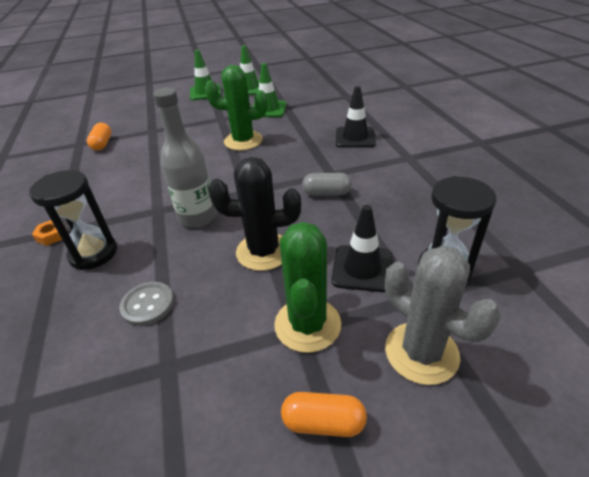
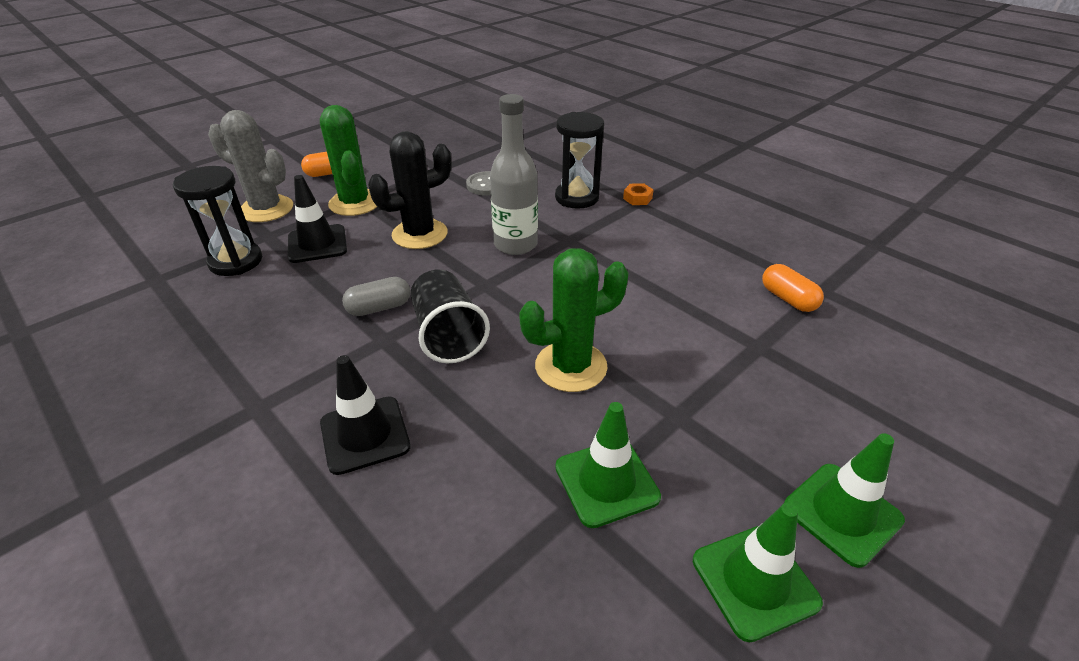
camera: 150 degrees right, 0 degrees up
none -> black cup [411,269,490,363]

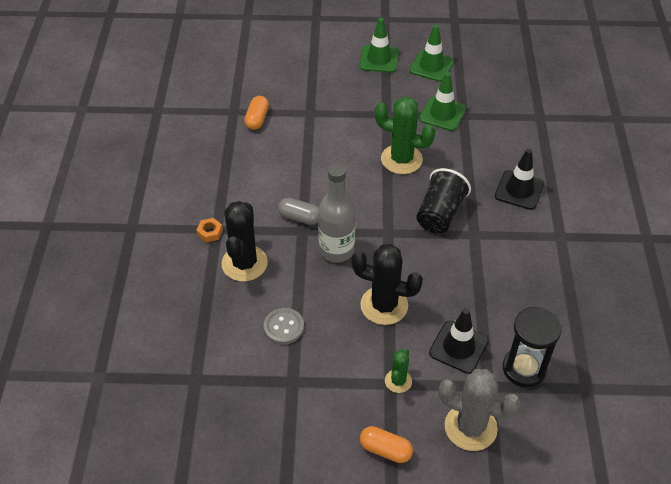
camera: 135 degrees left, 10 degrees up
grey cactus [208,110,293,222] -> grey cactus turned 45 degrees counterclockwise [439,369,521,451]
green cactus [320,105,377,216] -> green cactus [385,348,412,393], size x0.54
grey capsule [342,277,410,316] -> grey capsule moved to [278,198,319,225]
black hourglass [555,112,604,209] -> black cactus [221,201,268,281]

